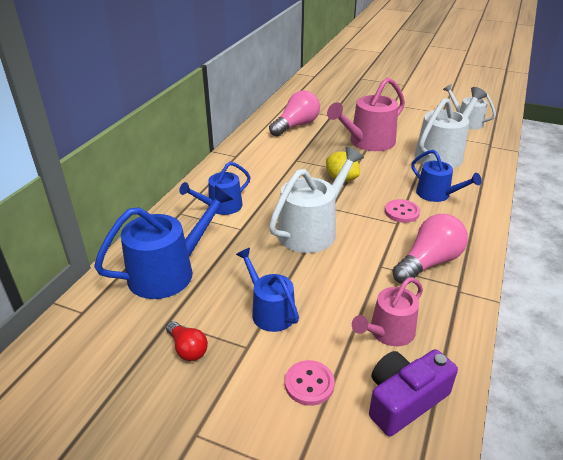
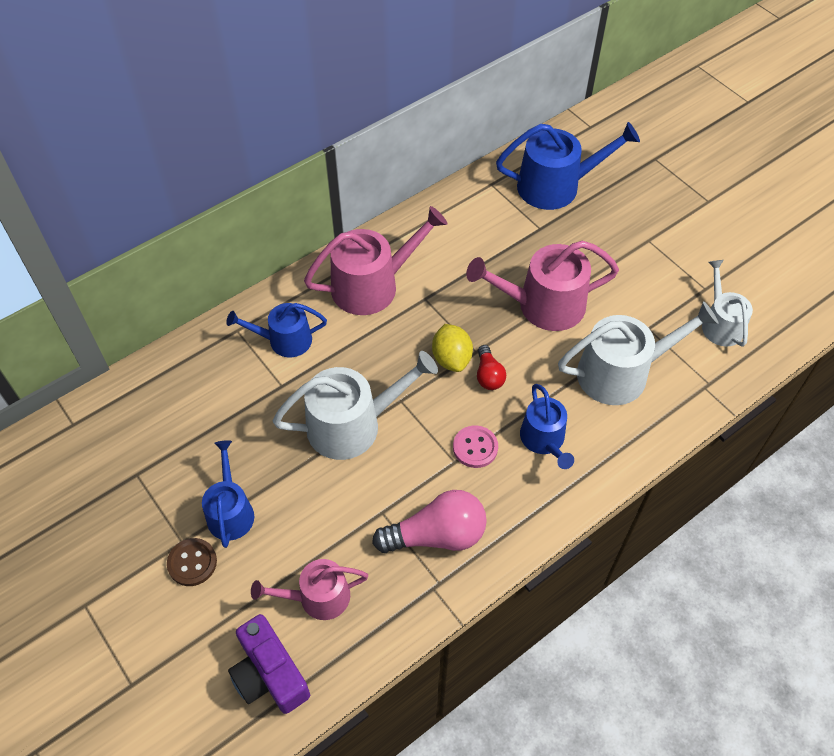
camera: 30 degrees right, 20 degrees up
blue watering can [94,185,234,299] -> blue watering can moved to [496,122,640,210]
red light bulb [166,321,208,361] -> red light bulb moved to [477,345,506,390]
pink light bulb [269,90,320,137] -> none
pink button [285,360,335,406] -> none
purple camera [369,349,458,436] -> purple camera turned 120 degrees counterclockwise [228,614,310,714]
none -> brown button [167,538,217,586]
none -> pink watering can [304,206,447,315]

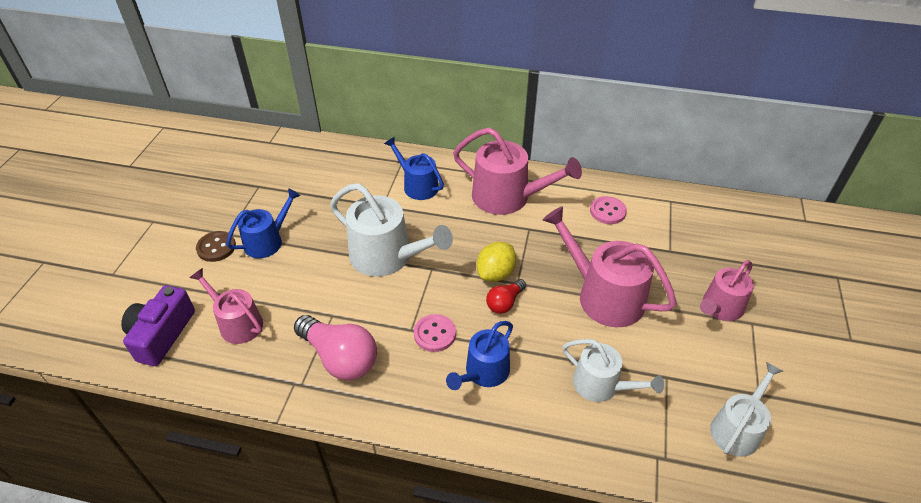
camera: 50 degrees right, 10 degrees down
blue watering can [496,122,640,210] -> none
white watering can [558,301,719,405] -> white watering can [562,339,664,402], size x0.62
none -> pink button [590,196,627,224]
none -> pink watering can [700,260,754,321]

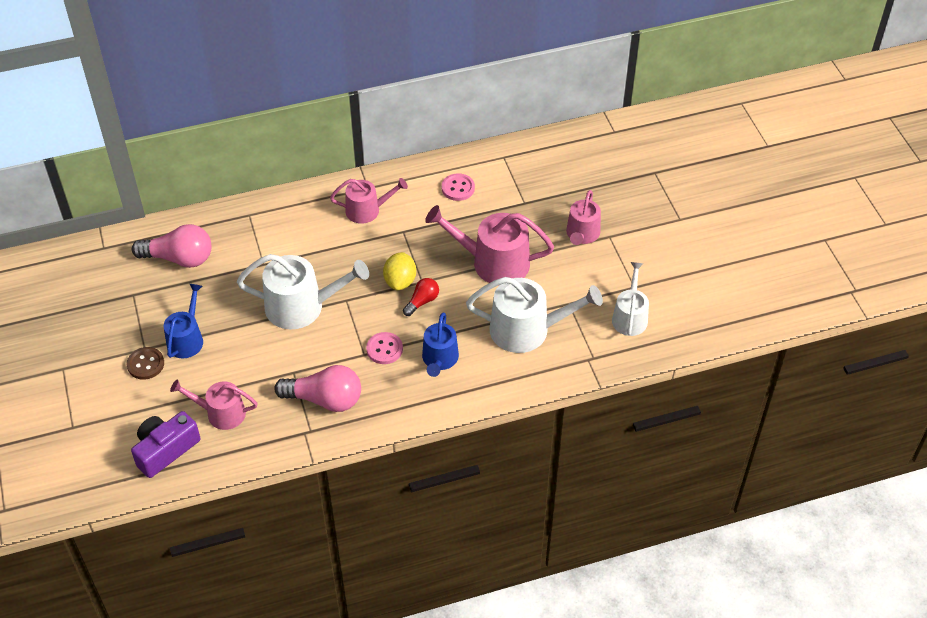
camera: 30 degrees left, 5 degrees up
purple camera [121,285,195,366] -> purple camera turned 60 degrees clockwise [131,411,200,478]
blue watering can [384,137,444,200] -> none
pink watering can [453,128,582,215] -> pink watering can [330,178,408,224], size x0.62
red light bulb [486,279,526,314] -> red light bulb turned 150 degrees counterclockwise [403,278,439,316]
white watering can [562,339,664,402] -> white watering can [466,277,603,353], size x1.61
none -> pink light bulb [132,224,211,268]

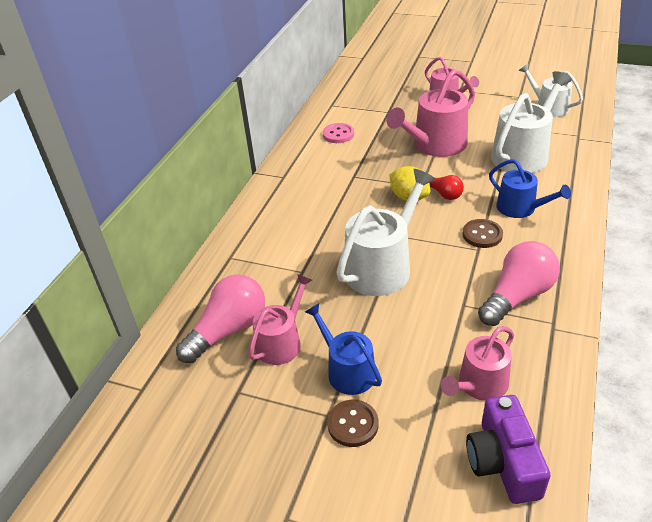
camera: 50 degrees left, 10 degrees down
pink watering can [330,178,408,224] -> pink watering can moved to [248,274,312,365]
pink button [366,332,403,364] -> brown button [463,219,503,248]
red light bulb [403,278,439,316] -> red light bulb turned 150 degrees clockwise [429,175,464,200]

